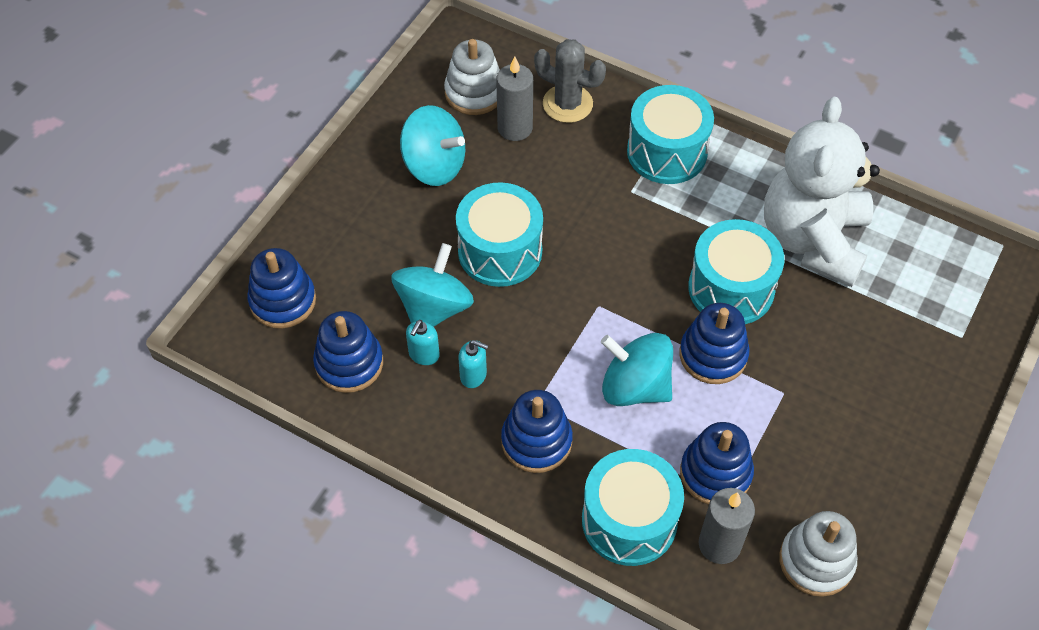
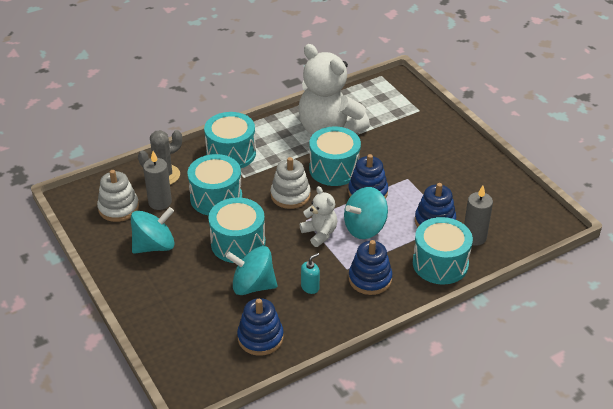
camera: 60 degrees left, 15 degrees down
blue stacking toy [247,248,316,328] -> none
turquoise spinning top [391,243,474,327] -> turquoise spinning top turned 45 degrees counterclockwise [226,246,277,295]
turquoise soap dispenser [406,320,440,365] -> none
white stacking toy [780,511,857,597] -> white stacking toy moved to [271,157,311,209]
none -> turquoise drum [187,154,242,216]
none -> white teddy bear [300,186,337,247]

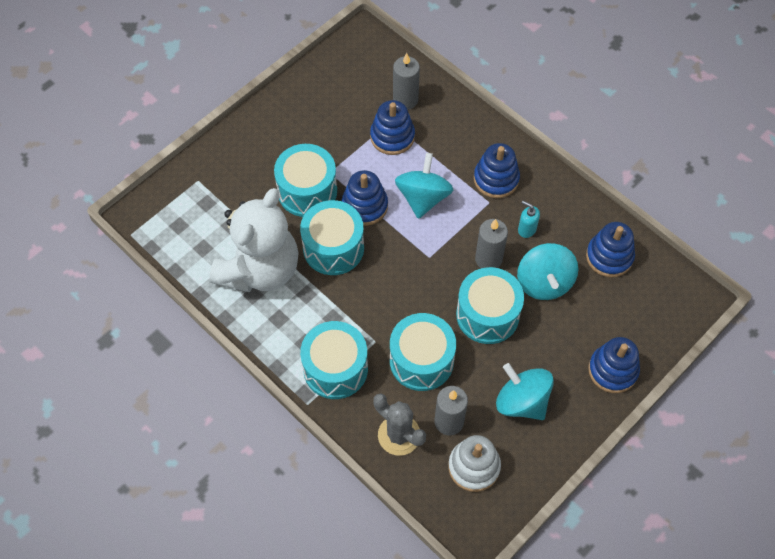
camera: 105 degrees left, 20 degrees up
white stacking toy [271,157,311,209] -> none
white teddy bear [300,186,337,247] -> none
turquoise spinning top [344,187,388,239] -> turquoise spinning top turned 120 degrees counterclockwise [395,153,453,219]
turquoise drum [413,217,473,284] -> turquoise drum moved to [274,144,337,217]
none -> grey candle [475,219,508,268]
none -> blue stacking toy [588,337,640,393]

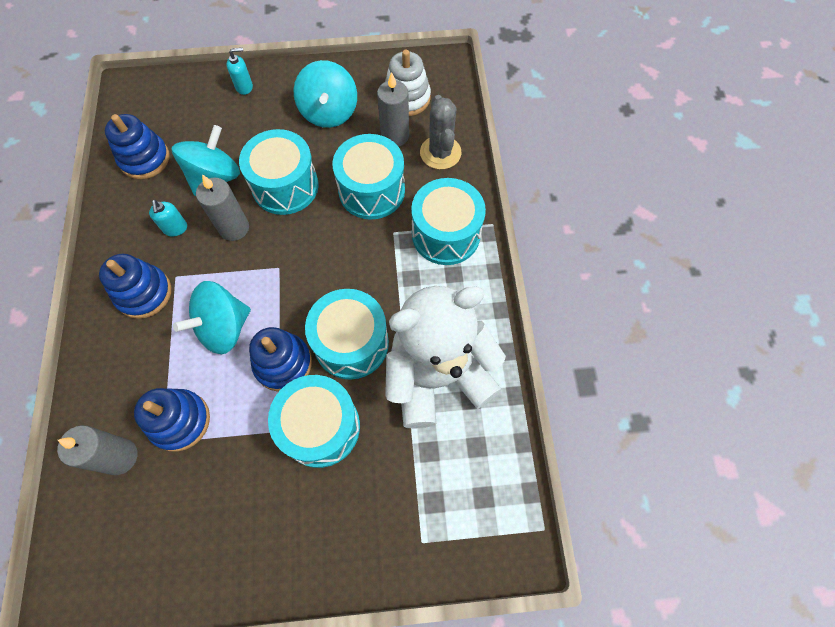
camera: 140 degrees left, 5 degrees up
blue stacking toy [588,337,640,393] -> turquoise soap dispenser [226,48,253,95]

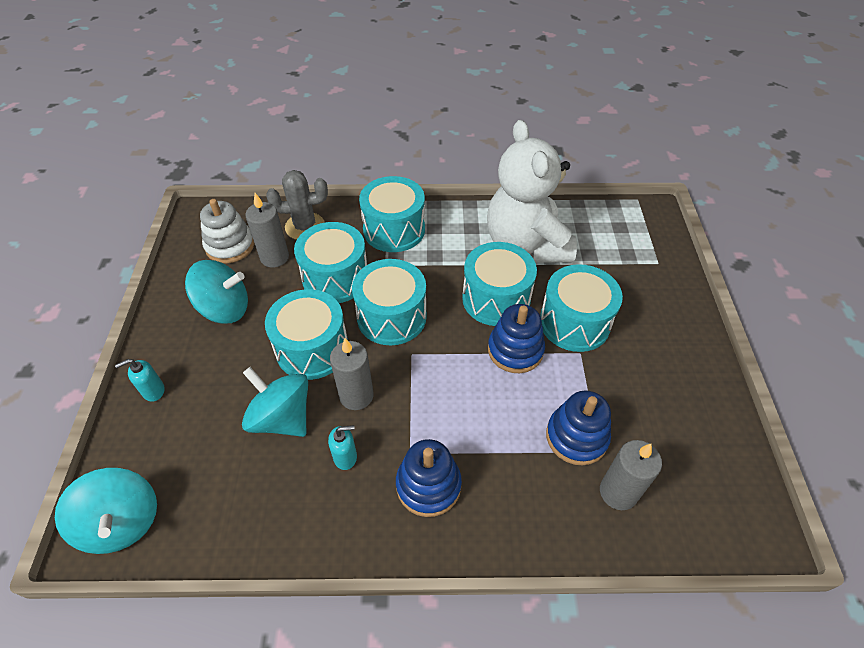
camera: 85 degrees left, 15 degrees down
blue stacking toy [105,114,169,179] -> none
turquoise spinning top [173,281,251,354] -> turquoise spinning top moved to [55,468,157,554]
turquoise soap dispenser [226,48,253,95] -> turquoise soap dispenser turned 105 degrees counterclockwise [115,359,165,402]
none -> turquoise drum [352,259,427,345]

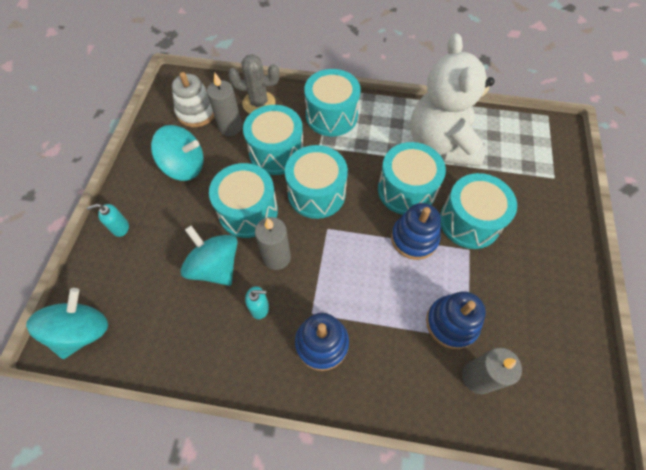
camera: 10 degrees right, 10 degrees up
turquoise spinning top [55,468,157,554] -> turquoise spinning top turned 135 degrees counterclockwise [26,288,108,359]

